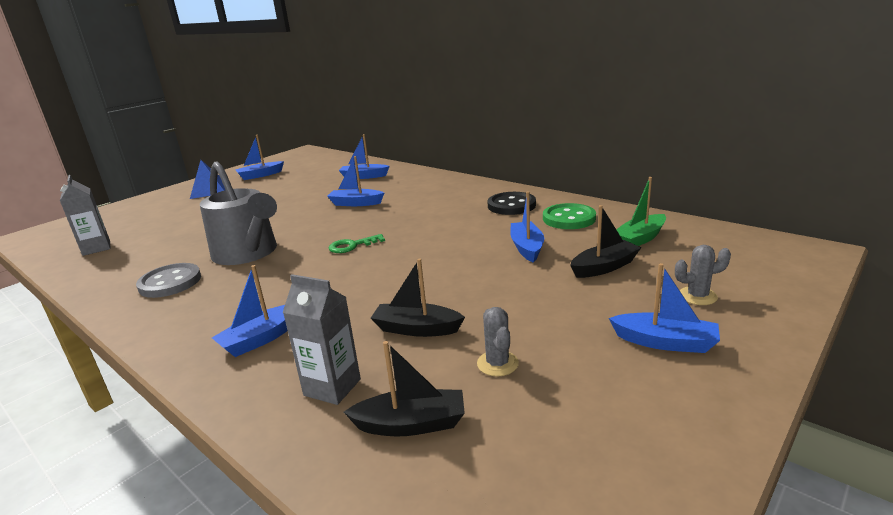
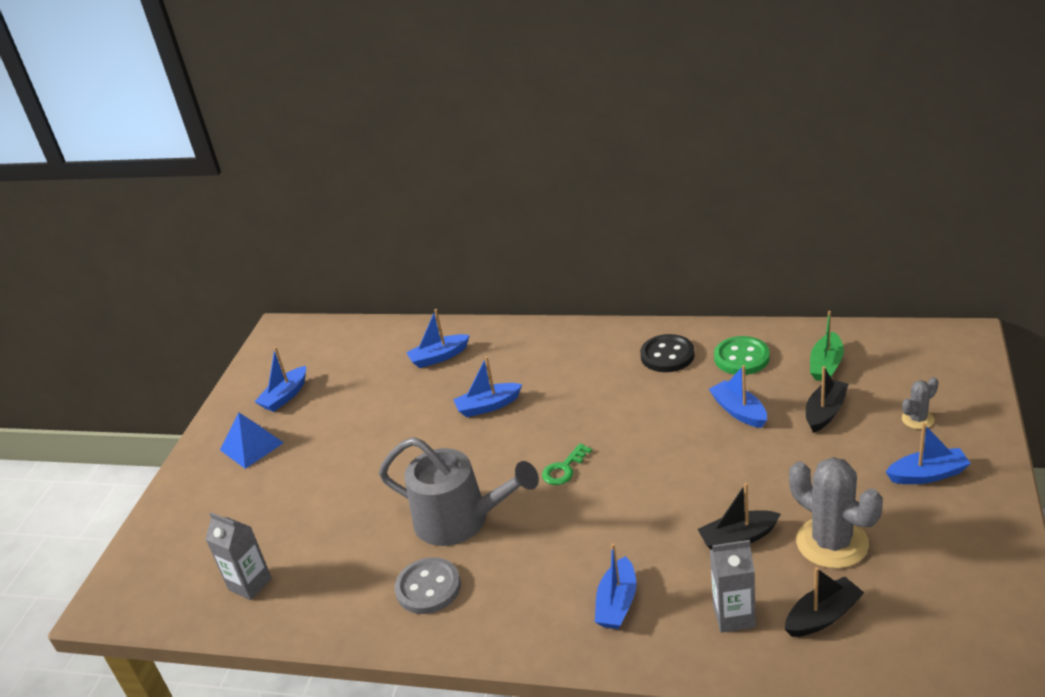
camera: 25 degrees left, 10 degrees up
grey cactus [477,307,519,377] -> grey cactus [789,457,883,569], size x2.03

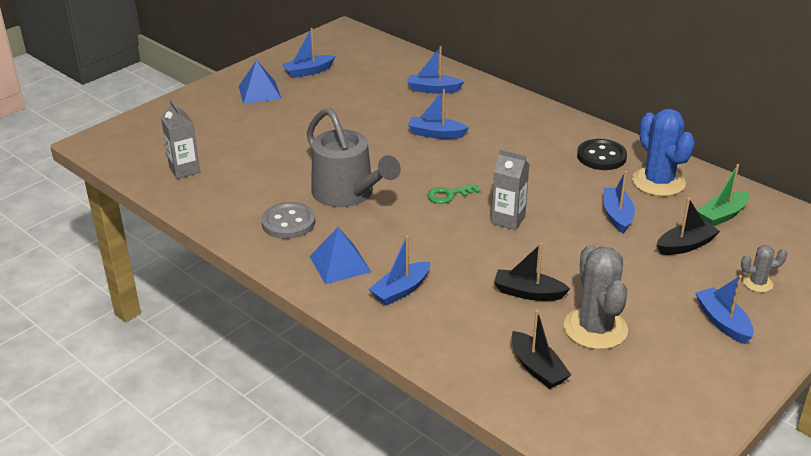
camera: 25 degrees right, 0 degrees up
grey carton [710,540,756,633] -> grey carton moved to [491,149,529,230]
green button [714,336,770,375] -> blue cactus [632,109,695,196]
black boat [785,567,864,637] -> black boat turned 60 degrees clockwise [511,310,571,389]
blue boat [886,423,971,484] -> blue boat turned 135 degrees counterclockwise [695,275,754,344]
none -> blue pyramid [309,227,371,284]

